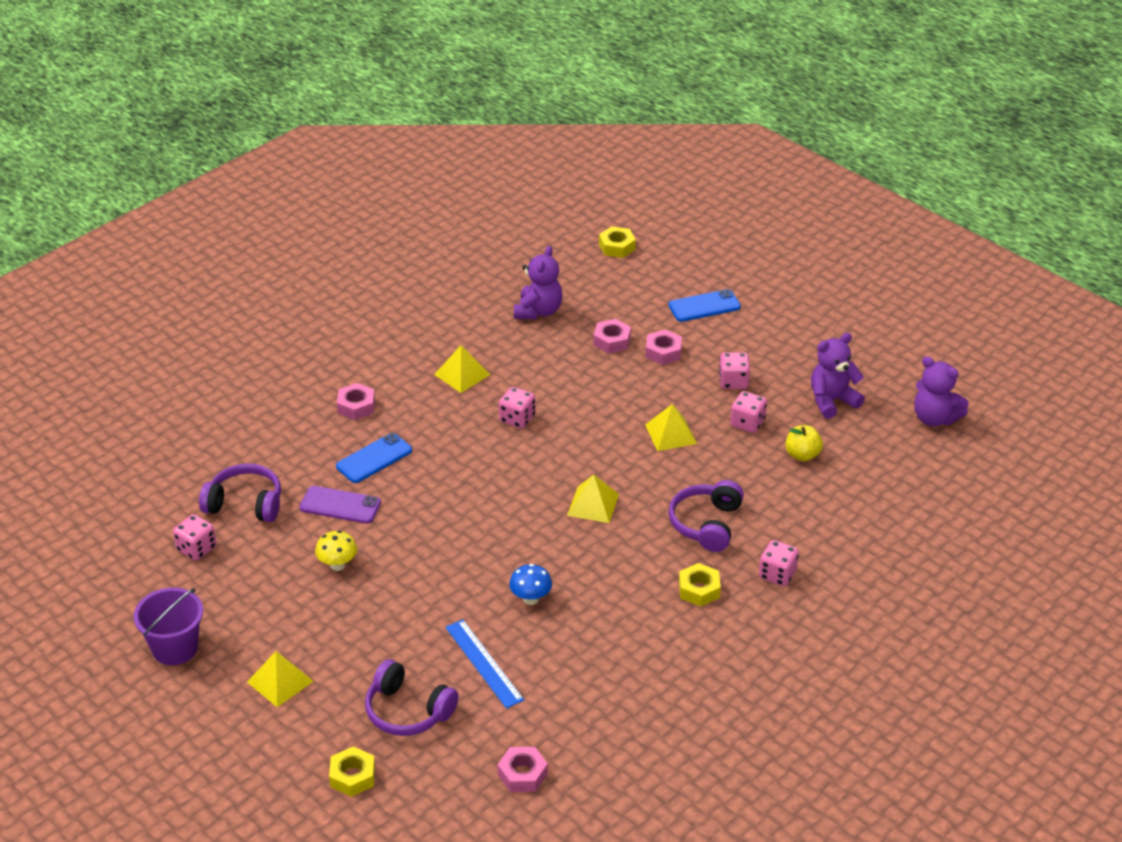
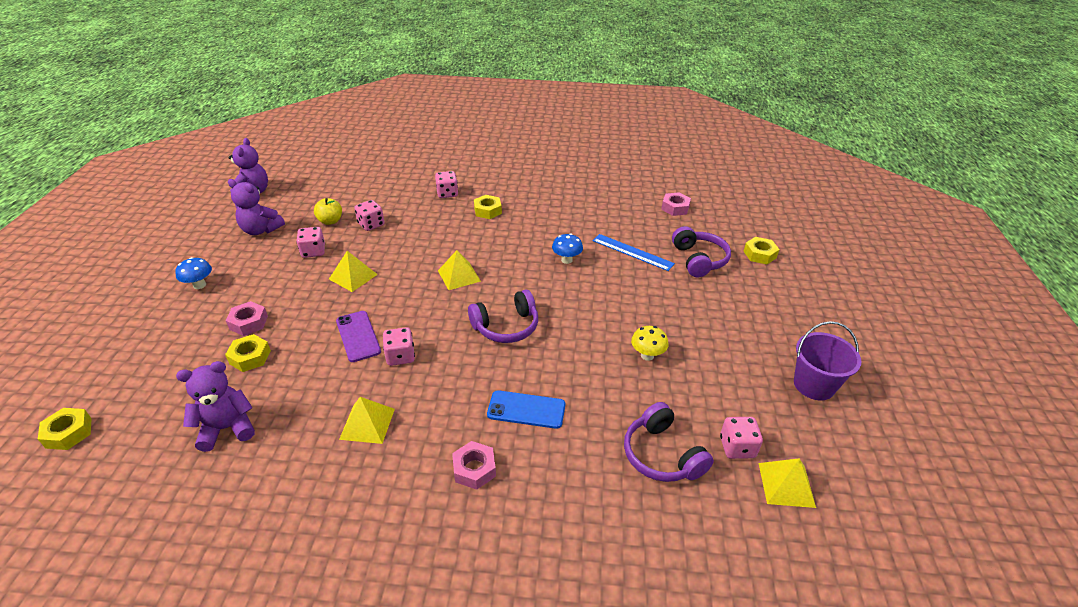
camera: 130 degrees left, 0 degrees up
yellow pyramid [247,651,313,707] -> yellow pyramid moved to [758,458,816,508]
purple phone [300,486,381,524] -> purple phone moved to [336,311,381,362]
blue ruler [445,619,524,708] -> blue ruler turned 75 degrees counterclockwise [593,234,675,271]
pink nut [594,319,631,354] -> yellow nut [225,334,271,372]
blue phone [668,289,741,322] -> none
purple headphones [669,480,744,552] -> purple headphones moved to [468,290,538,343]
pink dice [719,352,750,389] -> pink dice moved to [354,200,385,231]
none -> blue mushroom [175,257,212,289]

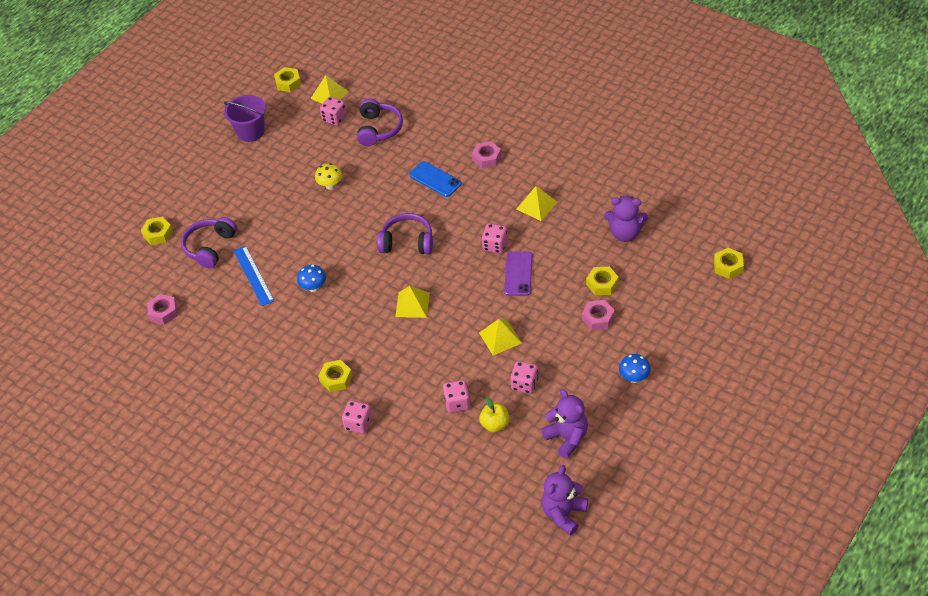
camera: 145 degrees left, 10 degrees up
none -> yellow nut [274,67,301,92]

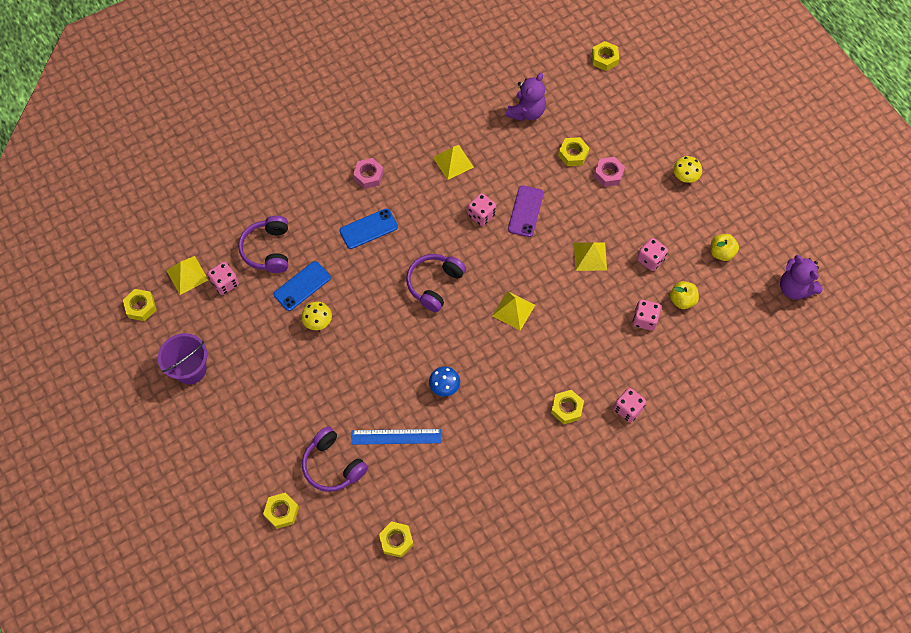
camera: 70 degrees left, 15 degrees up
pink nut [147,294,178,325] -> yellow nut [379,521,414,558]
purple headphones [357,98,403,146] -> purple headphones turned 120 degrees counterclockwise [238,216,288,273]
purple phone [504,251,533,296] -> purple phone turned 75 degrees clockwise [508,185,544,237]
purple teddy bear [541,389,588,458] -> yellow apple [711,234,739,261]
blue mushroom [619,354,651,383] -> yellow mushroom [673,156,702,183]
none -> blue phone [273,261,331,311]

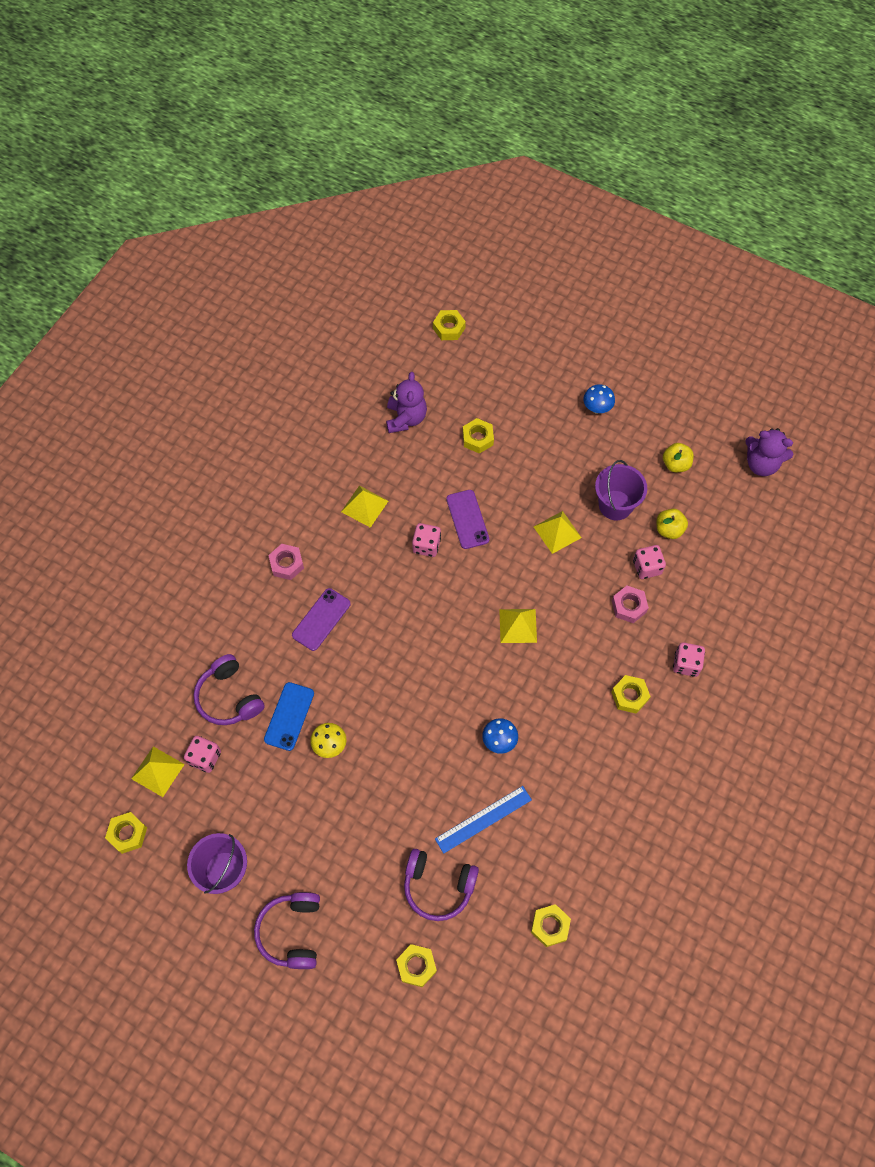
camera: 30 degrees left, 0 degrees up
blue phone [340,208,398,249] -> purple phone [292,588,351,651]
purple headphones [406,254,466,312] -> purple headphones moved to [254,892,320,969]
pink nut [594,157,625,187] -> pink nut moved to [612,586,649,623]
pink dice [637,238,668,271] -> purple bucket [595,460,647,520]
yellow mushroom [673,156,702,183] -> blue mushroom [583,384,615,414]

